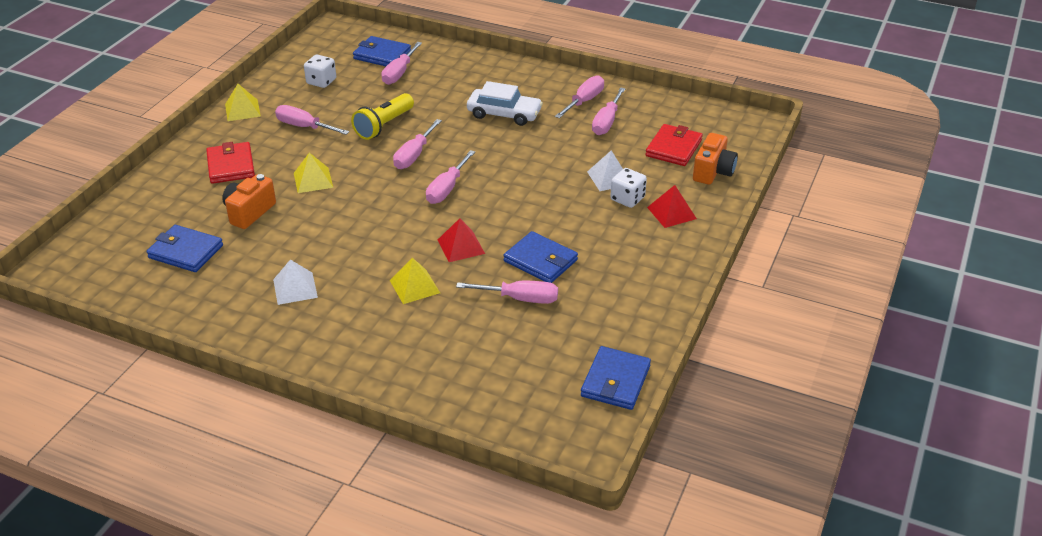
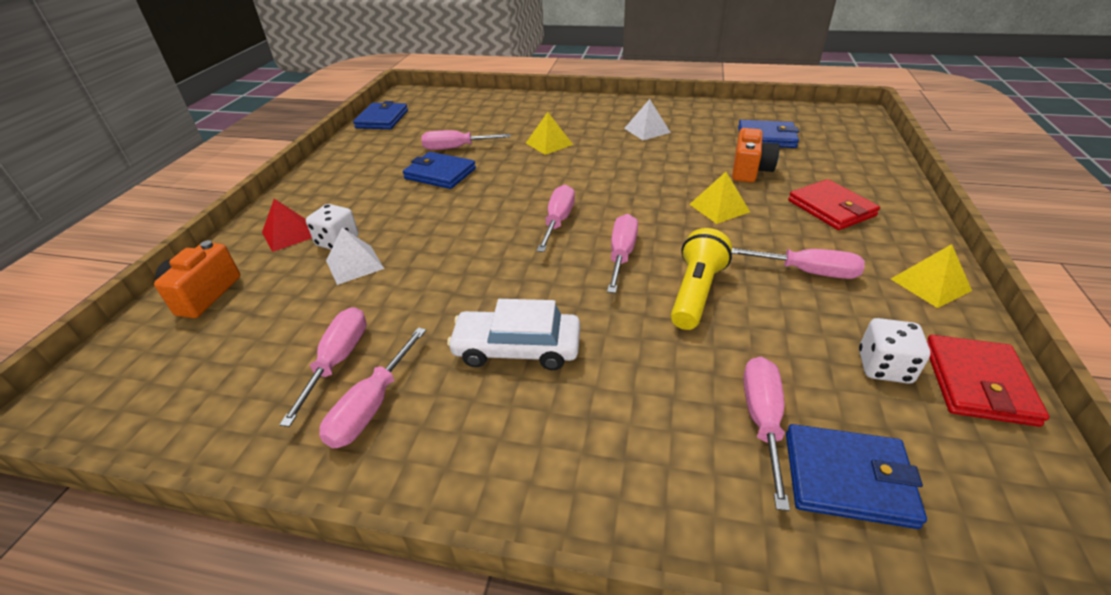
camera: 170 degrees right, 0 degrees up
red pyramid [438,218,485,262] -> none
red wallet [645,124,703,166] -> red wallet moved to [927,335,1050,427]

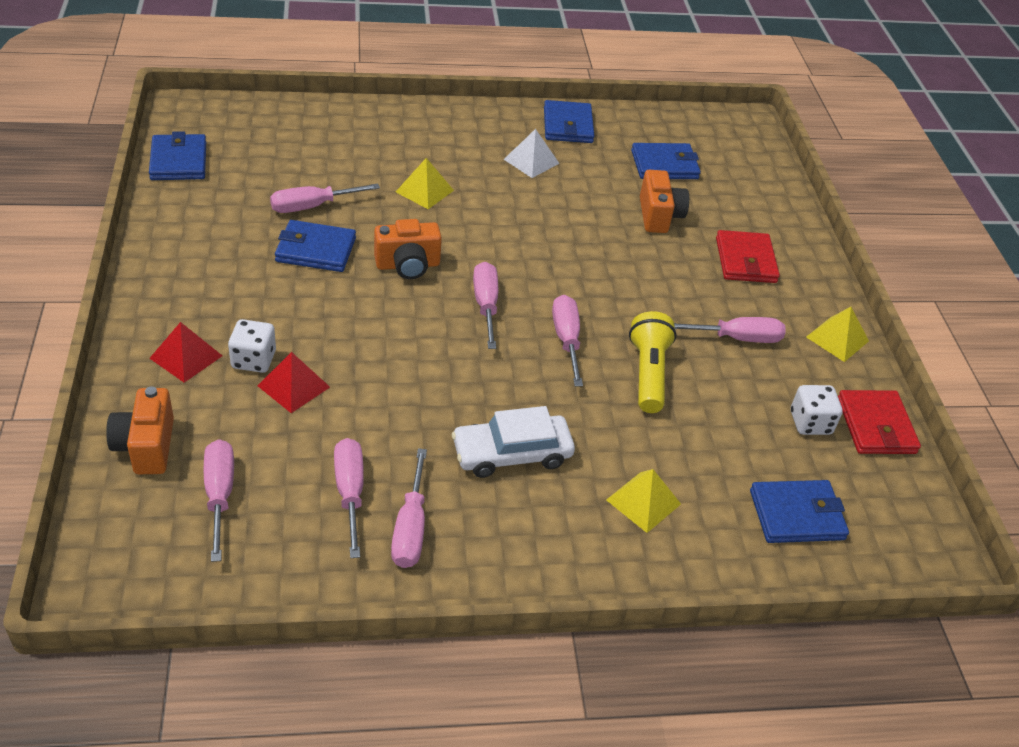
camera: 25 degrees left, 5 degrees up
white pyramid [326,227,384,285] -> red pyramid [258,352,330,413]
yellow pyramid [689,172,750,224] -> yellow pyramid moved to [606,469,681,533]
pink screwdriver [743,357,790,511] -> pink screwdriver moved to [204,439,234,562]
red wallet [788,179,880,230] -> red wallet turned 45 degrees clockwise [716,230,780,283]
none -> orange camera [374,219,442,279]
none -> blue wallet [544,100,594,143]

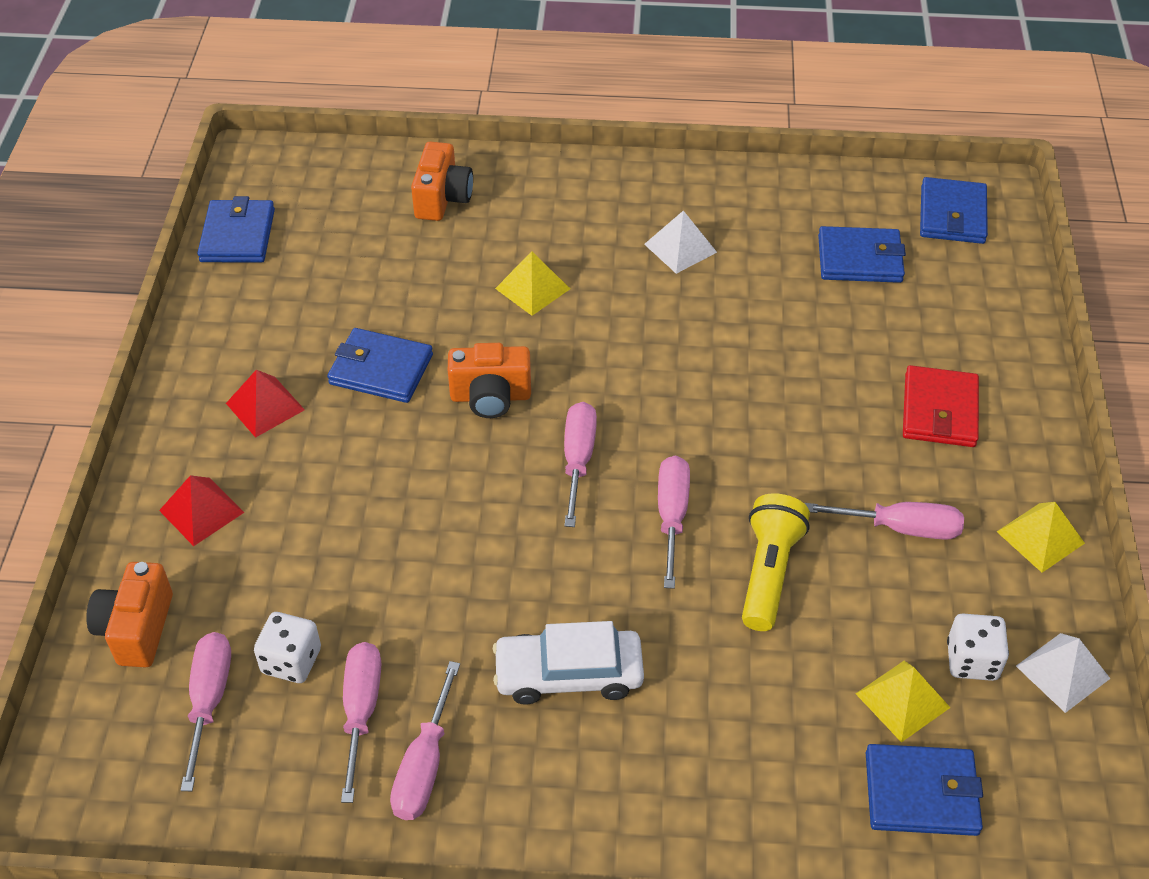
camera: 15 degrees right, 5 degrees up
white dice [228,319,276,373] -> white dice moved to [254,612,321,683]
red pyramid [258,352,330,413] -> red pyramid moved to [226,370,305,438]
pink screwdriver [270,183,380,213] -> none
blue wallet [544,100,594,143] -> blue wallet moved to [920,177,988,244]
yellow pyramid [606,469,681,533] -> yellow pyramid moved to [856,661,951,742]
orange camera [640,170,689,233] -> orange camera moved to [411,141,473,221]
red wallet [838,390,921,454] -> white pyramid [1016,633,1110,713]

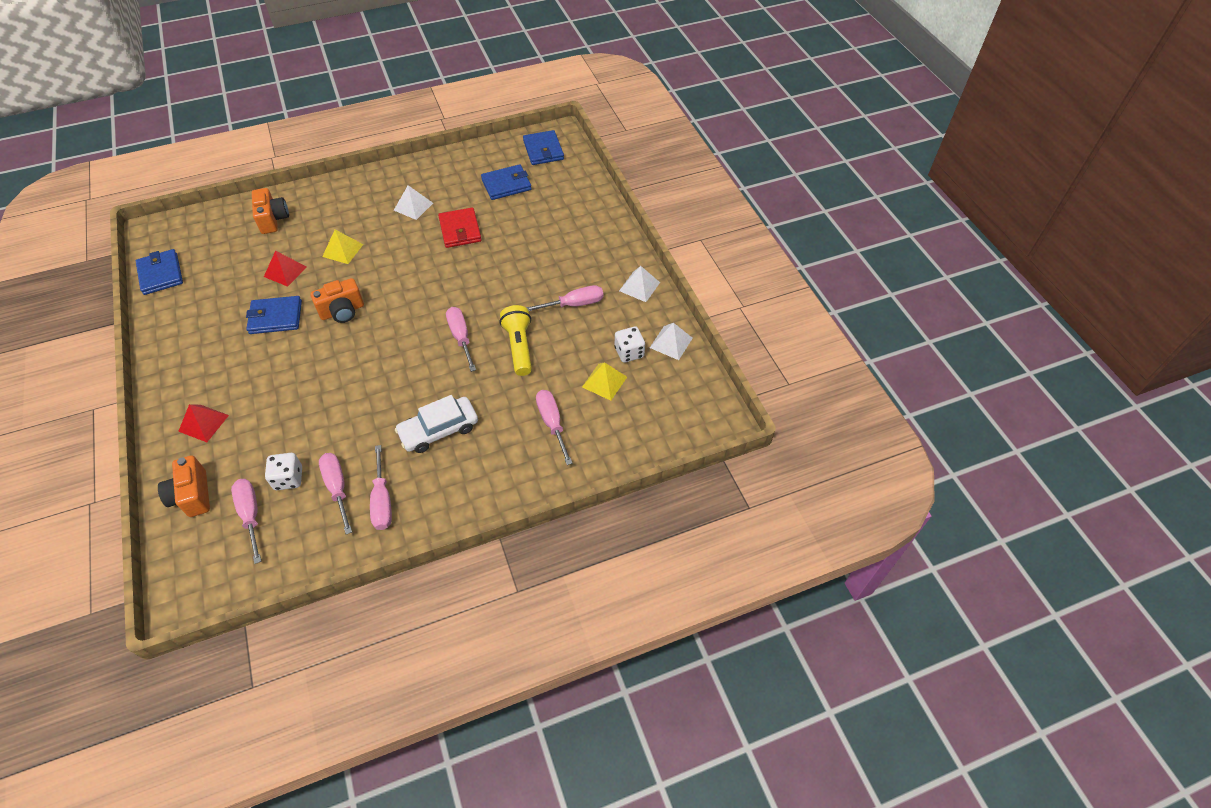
camera: 25 degrees left, 5 degrees up
red pyramid [226,370,305,438] -> red pyramid moved to [264,251,307,287]
pink screwdriver [564,402,597,527] -> pink screwdriver moved to [536,390,573,465]
blue wallet [866,744,983,836] -> none
red wallet [903,365,979,447] -> red wallet moved to [438,207,482,248]
yellow pyramid [997,502,1085,573] -> white pyramid [619,266,660,302]

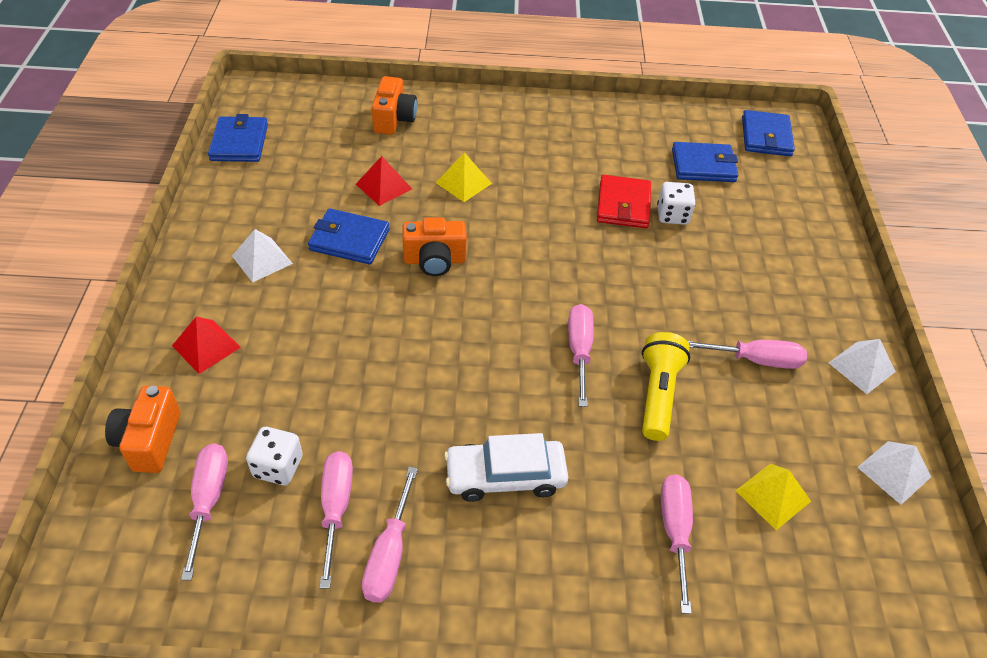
camera: 20 degrees right, 5 degrees down
white pyramid [394,185,433,220] -> white pyramid moved to [232,229,293,283]
white dice [615,326,645,363] -> white dice moved to [657,182,696,225]

